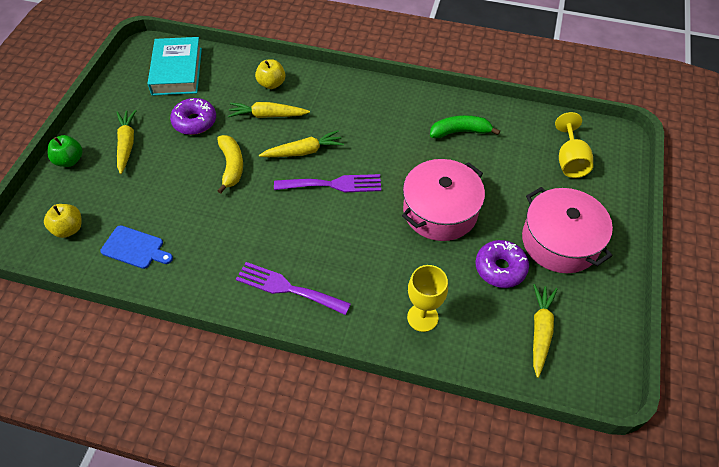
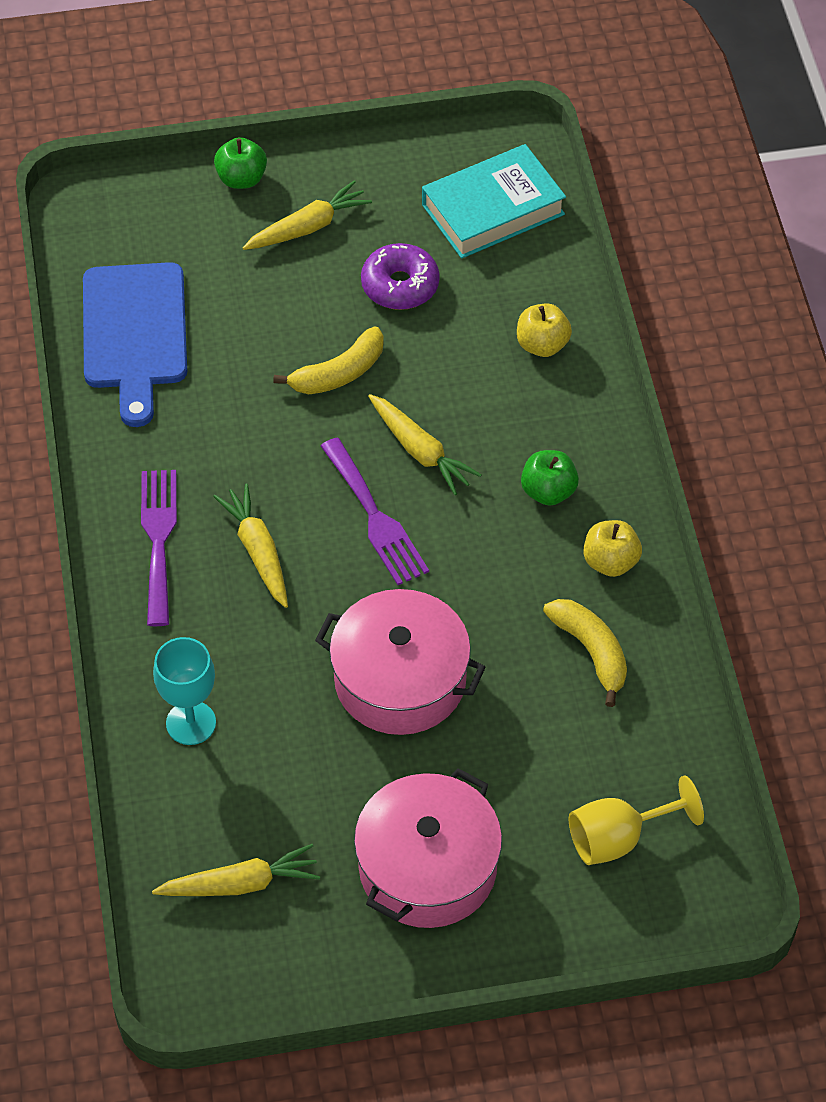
camera: 65 degrees right, 0 degrees up
yellow apple [44,204,82,238] -> yellow apple moved to [584,520,642,577]
blue cutting board [100,225,173,269] -> blue cutting board [83,262,187,427], size x1.80
yellow carrot [228,102,310,118] -> yellow carrot moved to [213,484,288,608]
yellow goblet [407,265,448,332] -> turquoise goblet [153,637,216,745]
green banana [430,115,500,138] -> yellow banana [543,599,627,707]
purple donut [475,240,529,288] -> none
none -> green apple [521,450,579,506]

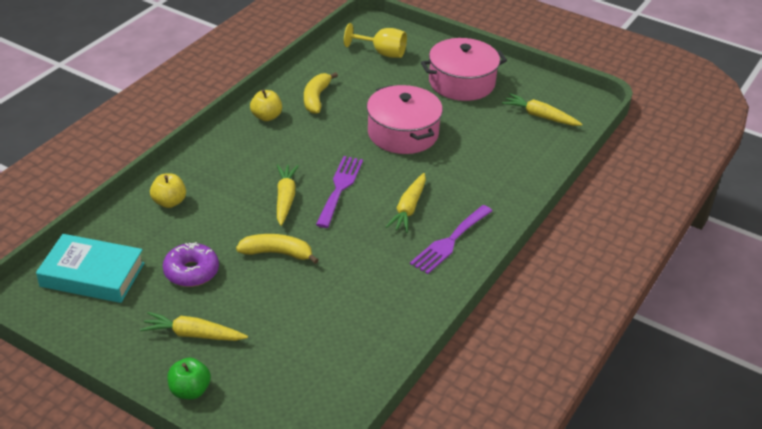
camera: 140 degrees left, 15 degrees down
blue cutting board [83,262,187,427] -> none
turquoise goblet [153,637,216,745] -> none
green apple [521,450,579,506] -> none

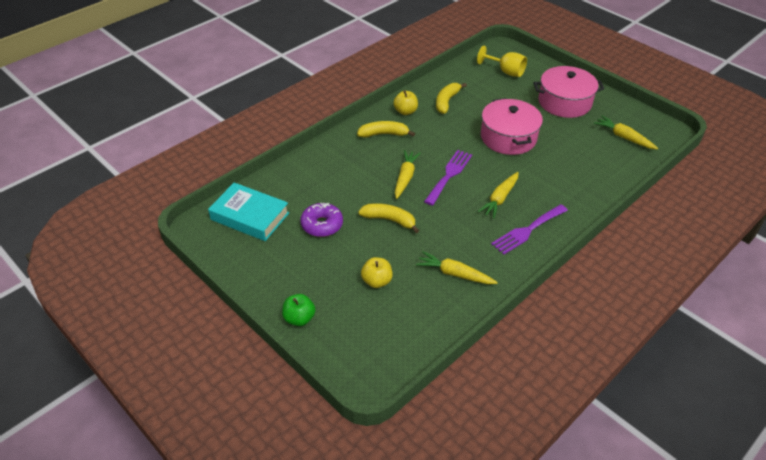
camera: 15 degrees right, 5 degrees up
yellow carrot [140,312,248,341] -> yellow carrot moved to [416,251,498,284]
yellow apple [150,173,186,208] -> yellow apple moved to [361,257,393,288]
none -> yellow banana [357,121,415,138]

